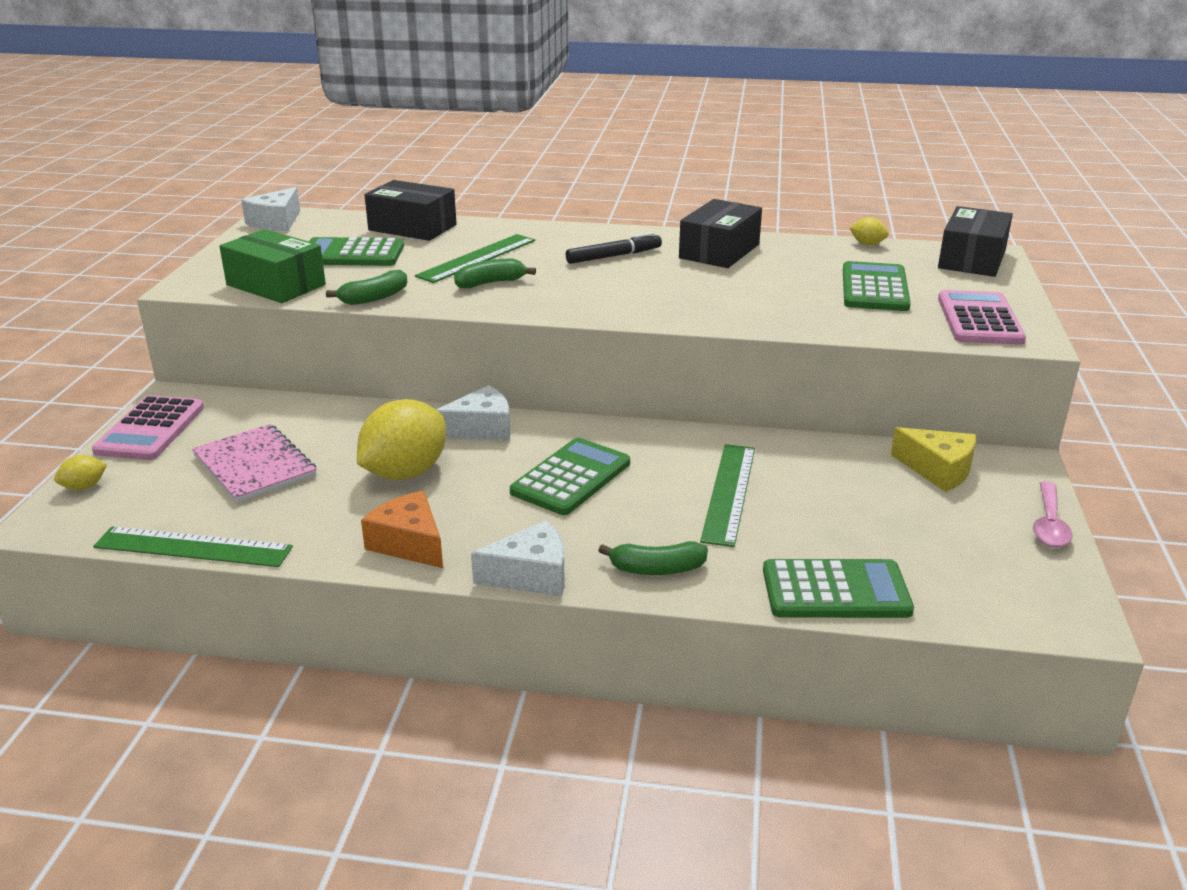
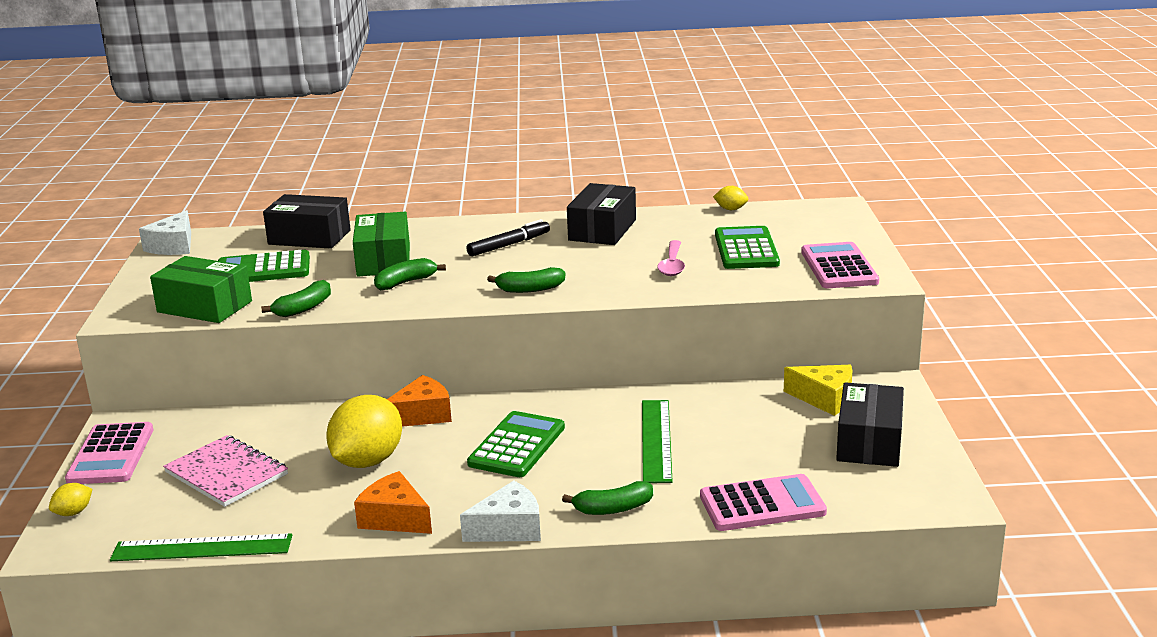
camera: 10 degrees left, 5 degrees down
green ruler [415,234,535,283] -> green box [353,212,410,276]
white cheese [436,385,510,441] -> orange cheese [387,375,452,427]
green calculator [763,559,914,618] -> pink calculator [700,474,827,531]
black box [938,206,1013,277] -> black box moved to [836,382,904,467]
pink spoon [1033,481,1073,547] -> pink spoon moved to [657,240,685,276]
none -> green banana [487,267,566,293]

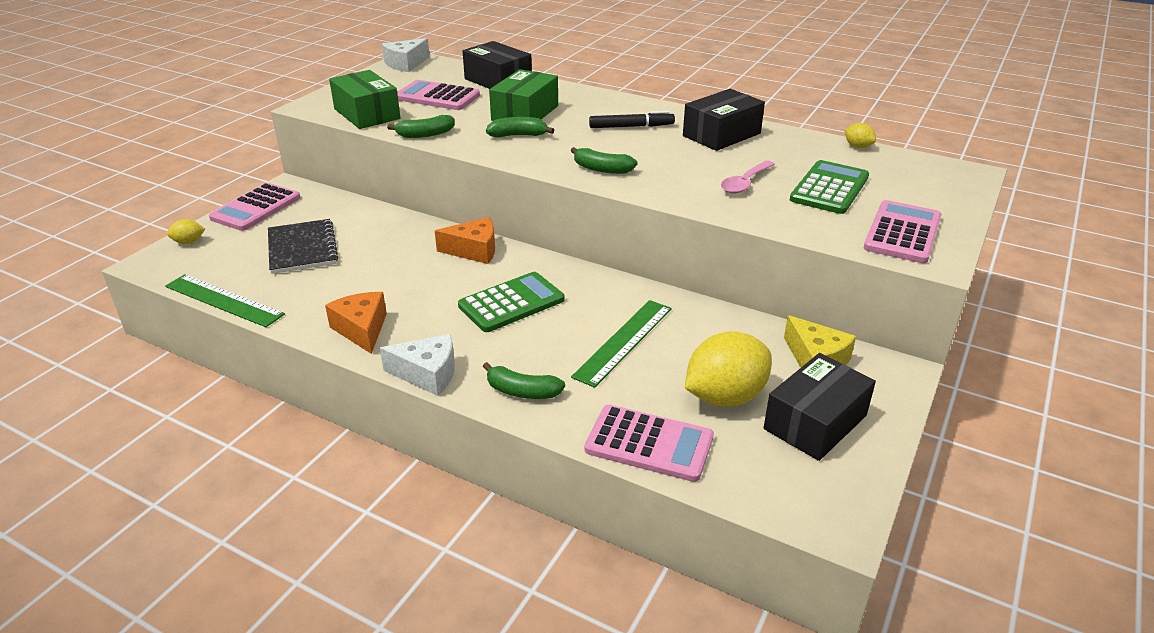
camera: 30 degrees right, 10 degrees up
pink notebook [163,435,288,507] -> black notebook [268,219,338,274]
green calculator [218,250,310,282] -> pink calculator [397,80,480,110]
yellow lemon [326,395,402,468] -> yellow lemon moved to [685,331,772,407]

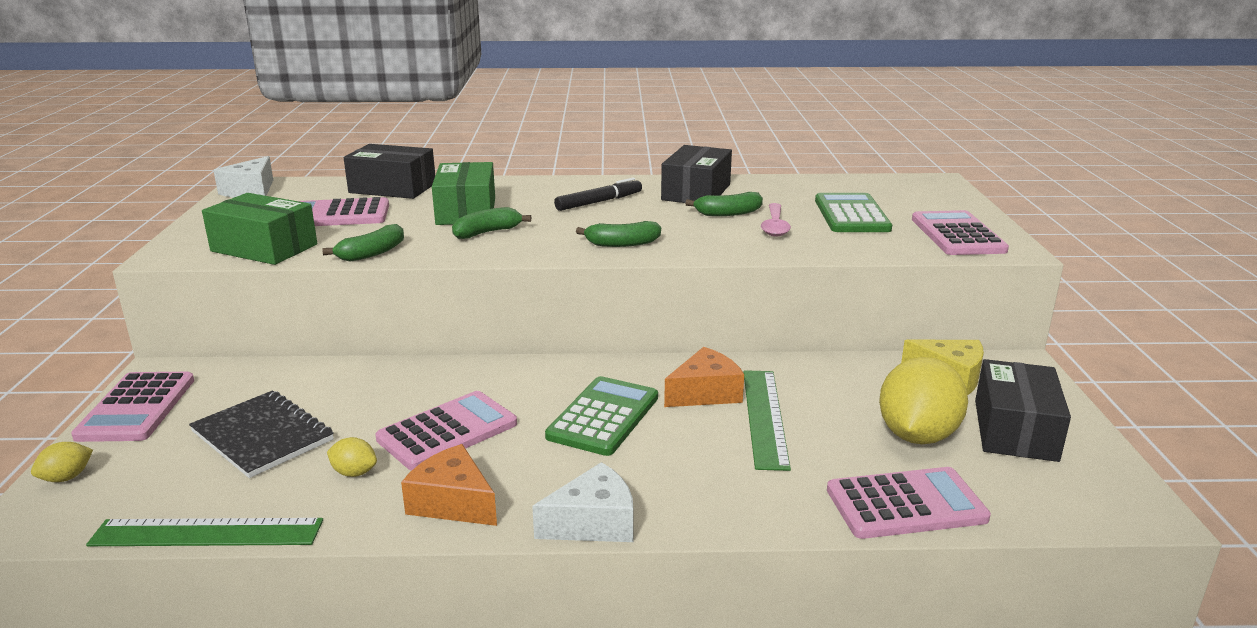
camera: 30 degrees left, 10 degrees down
orange cheese [435,217,495,264] -> orange cheese moved to [664,347,744,407]
green banana [483,362,565,399] -> green banana moved to [685,192,763,216]
yellow lemon [845,123,876,148] -> yellow lemon moved to [327,437,377,477]
none -> pink calculator [375,391,517,470]

